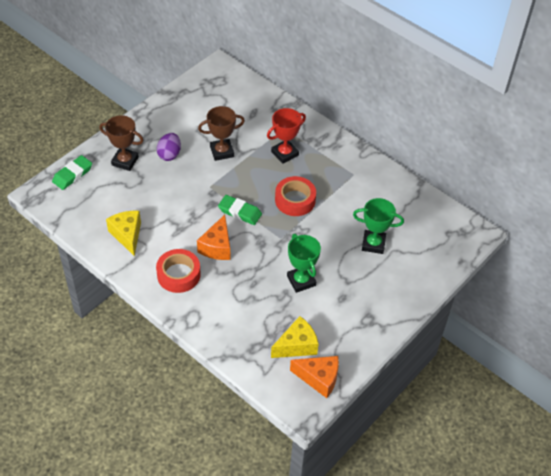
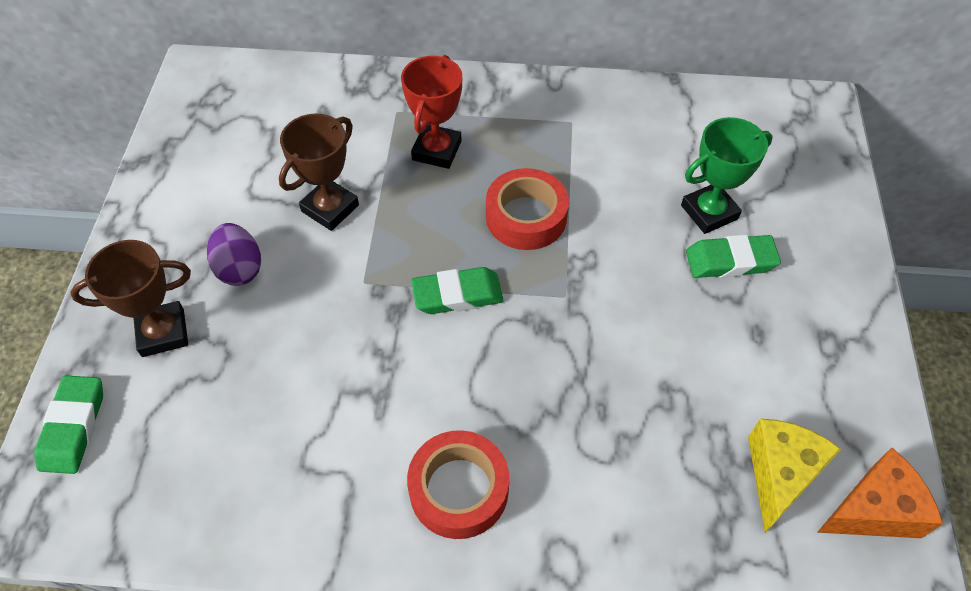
camera: 35 degrees left, 5 degrees up
yellow cheese [106,211,141,256] -> none
orange cheese [197,215,230,260] -> none
green trophy [287,234,321,293] -> none
none -> green eraser [686,235,781,278]

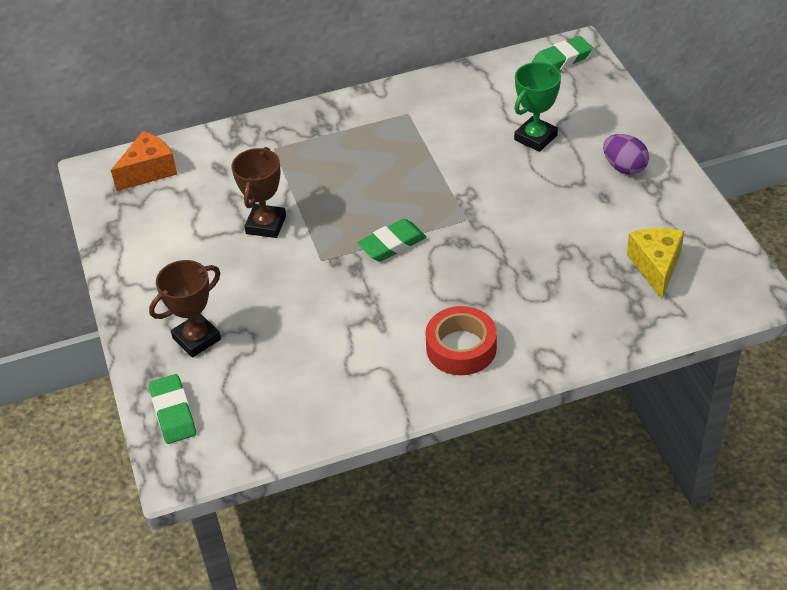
camera: 20 degrees left, 10 degrees down
purple egg [207,223,261,286] -> purple egg moved to [603,134,649,175]
red trophy [401,55,462,169] -> none
red tape [486,168,569,250] -> none
green eraser [686,235,781,278] -> green eraser moved to [532,36,593,70]
orange cheese [817,448,943,538] -> orange cheese moved to [111,131,177,191]

